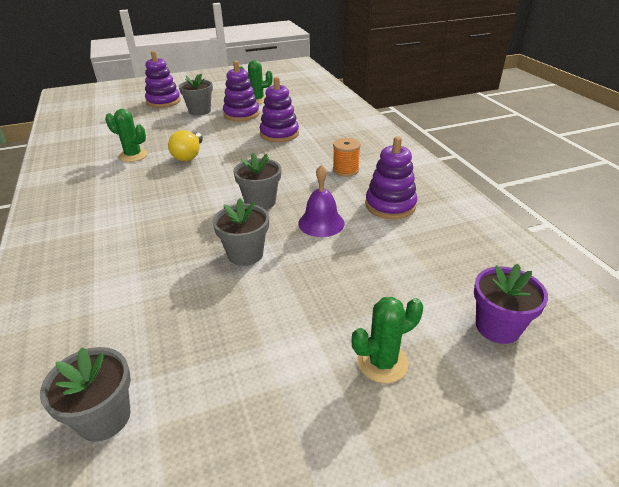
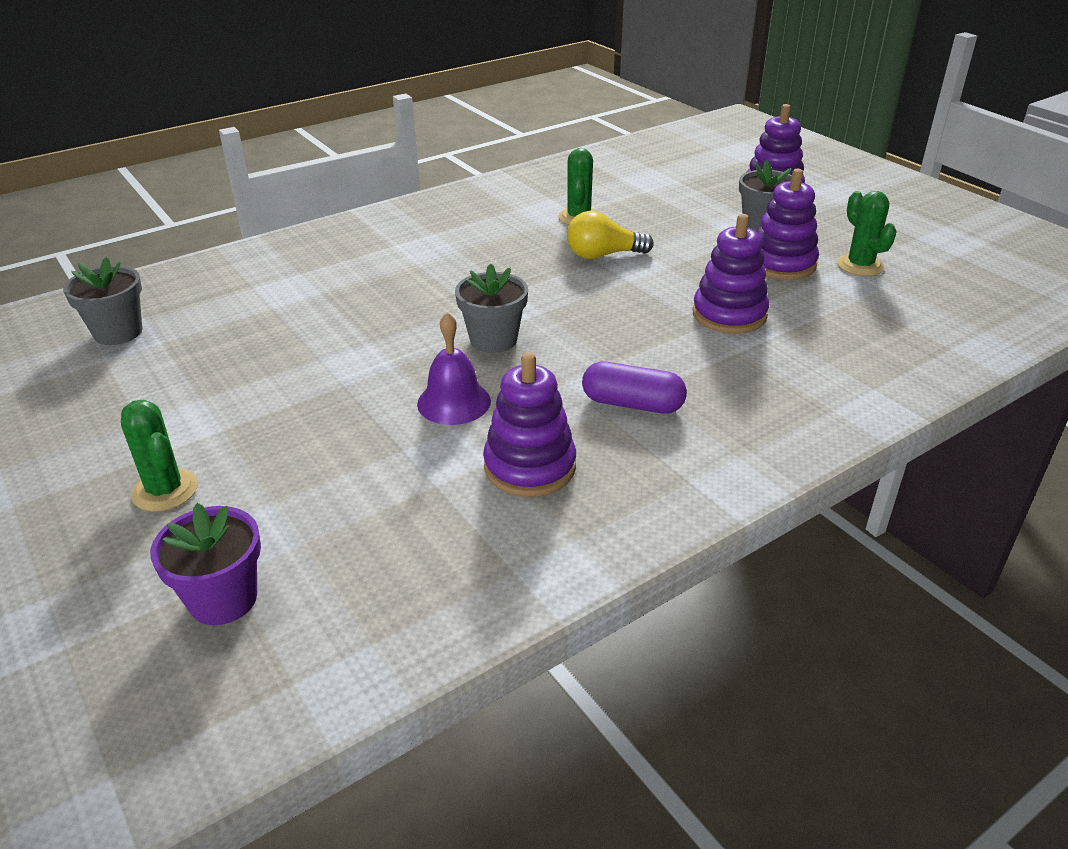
camera: 75 degrees right, 0 degrees up
grey flower pot [213,198,269,266] -> none
orange spool [333,138,361,177] -> purple capsule [582,362,687,414]

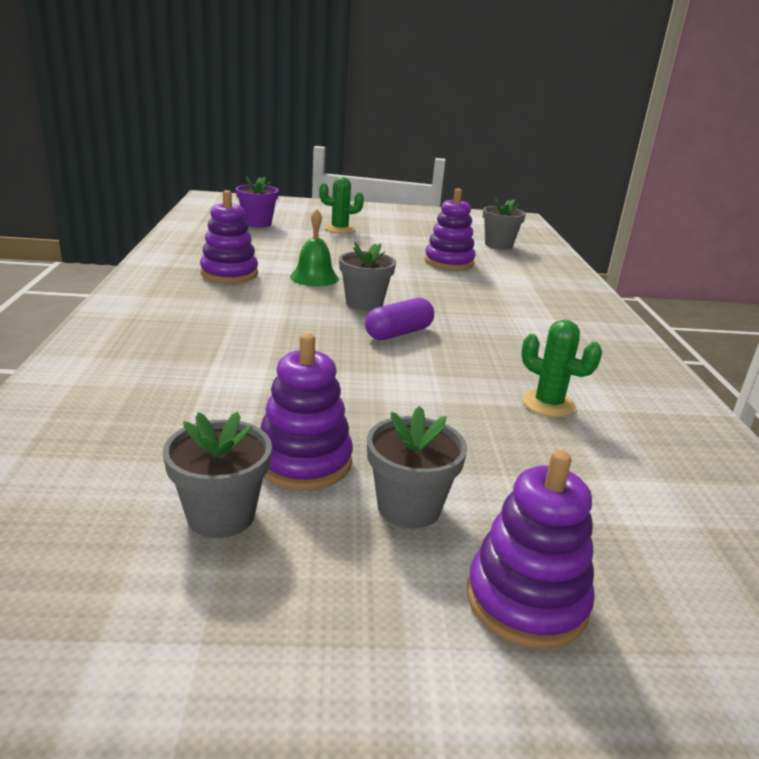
camera: 120 degrees right, 10 degrees down
purple bell [417,312,491,425] -> green bell [290,209,339,286]
yellow light bulb [567,211,654,259] -> none
purple capsule [582,362,687,414] -> purple capsule moved to [365,298,434,340]
purple stacking toy [693,214,769,334] -> purple stacking toy moved to [425,188,475,270]
green cactus [837,191,897,276] -> grey flower pot [163,412,272,538]

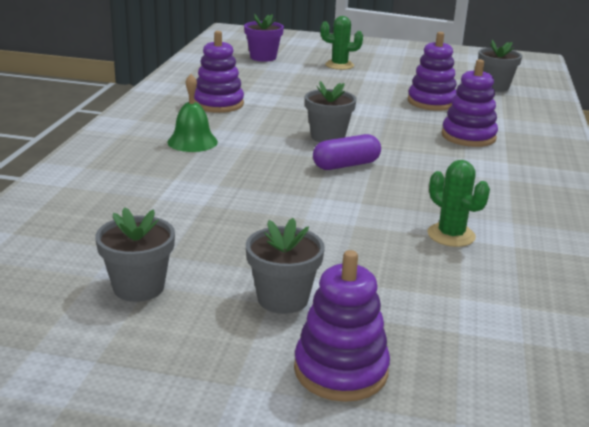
camera: 15 degrees right, 0 degrees up
purple stacking toy [260,333,353,490] -> purple stacking toy moved to [442,59,498,147]
green bell [290,209,339,286] -> green bell moved to [167,74,218,152]

